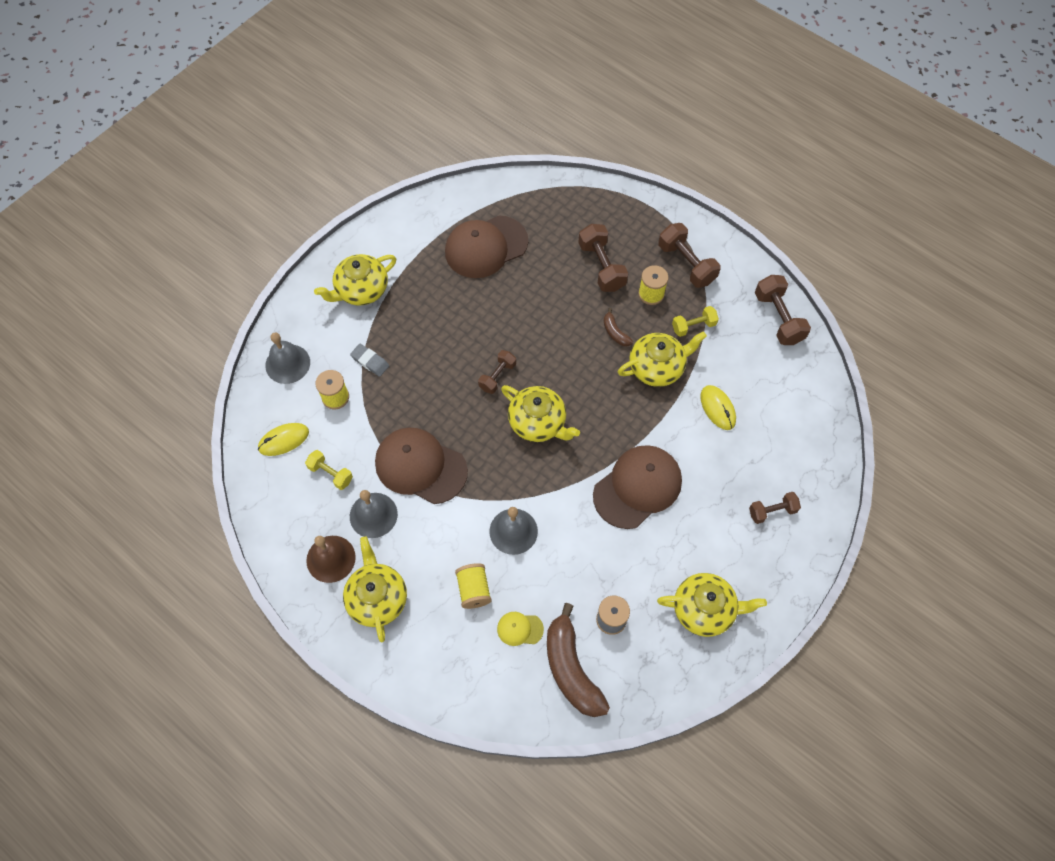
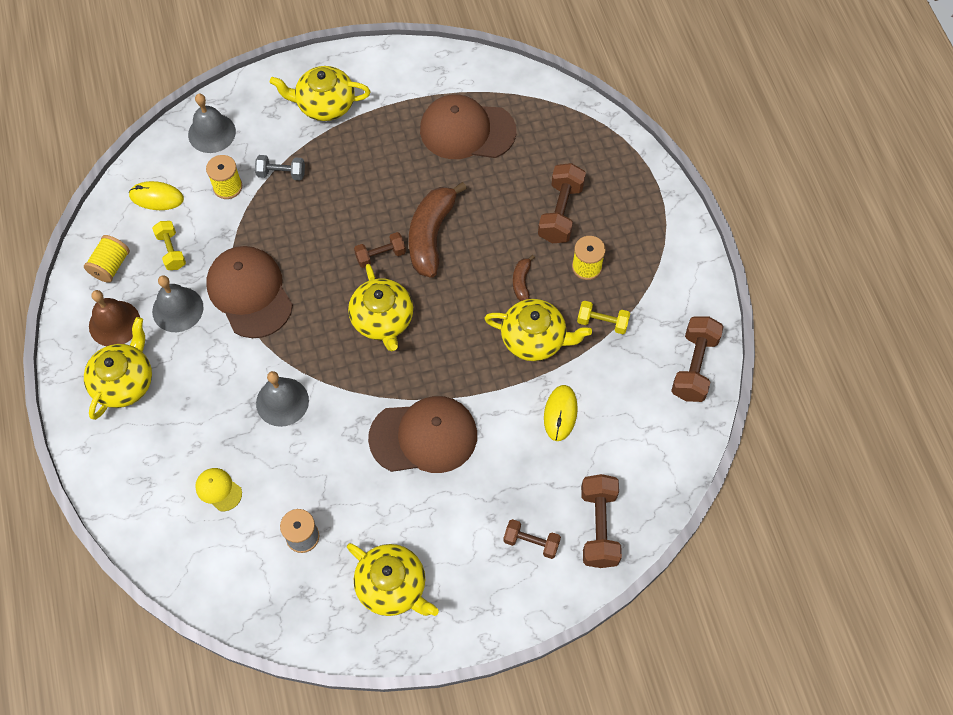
camera: 35 degrees right, 0 degrees up
grey eraser [350,344,389,377] -> grey dumbbell [255,155,305,181]
yellow spool [455,563,492,609] -> yellow spool moved to [84,235,130,283]
brown banana [547,603,610,717] -> brown banana moved to [409,182,467,278]
brown dumbbell [658,223,721,288] -> brown dumbbell moved to [581,474,622,568]

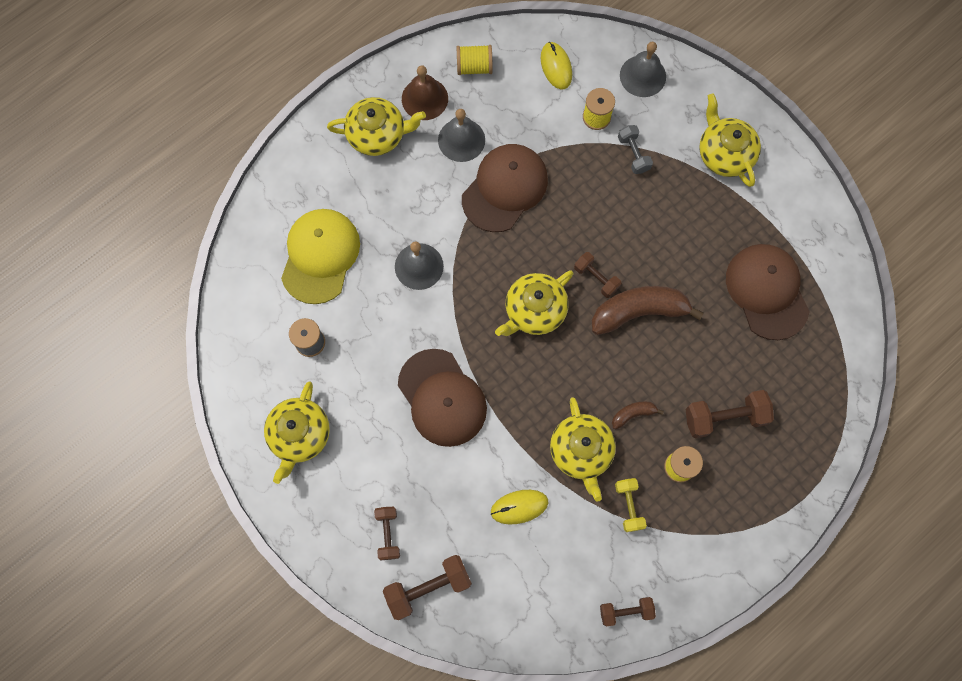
camera: 65 degrees right, 10 degrees up
yellow dumbbell [152,221,186,270] -> none
yellow cap [195,468,242,511] -> yellow cap [281,209,360,304], size x2.21
brown dumbbell [671,316,724,402] -> brown dumbbell [600,597,656,626], size x0.62

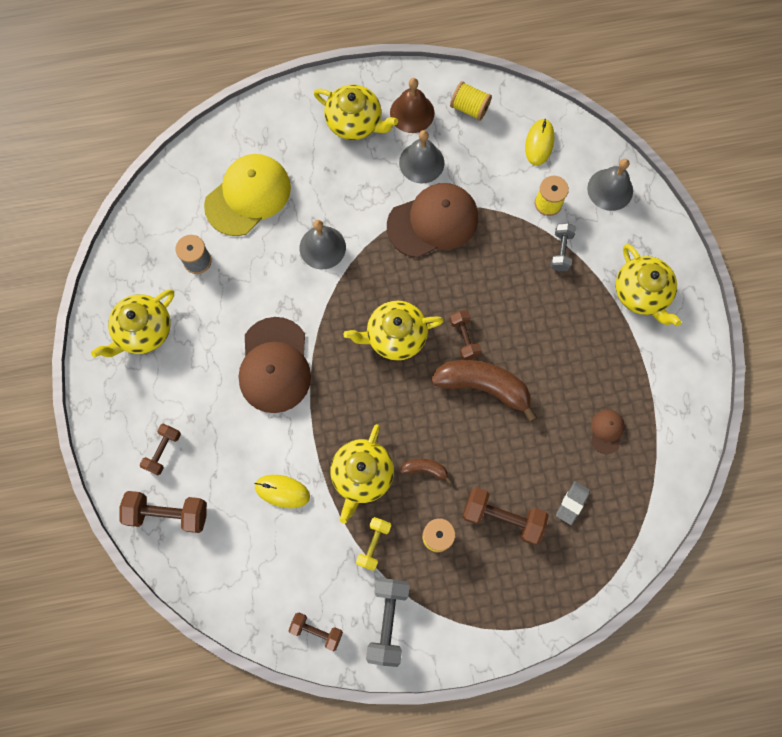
camera: 30 degrees right, 0 degrees up
yellow teapot [699,93,761,187] -> yellow teapot turned 150 degrees clockwise [616,244,681,326]
brown cap [726,244,810,340] -> brown cap [591,410,625,454], size x0.45
none -> grey dumbbell [366,578,410,667]
none -> grey eraser [556,481,590,525]

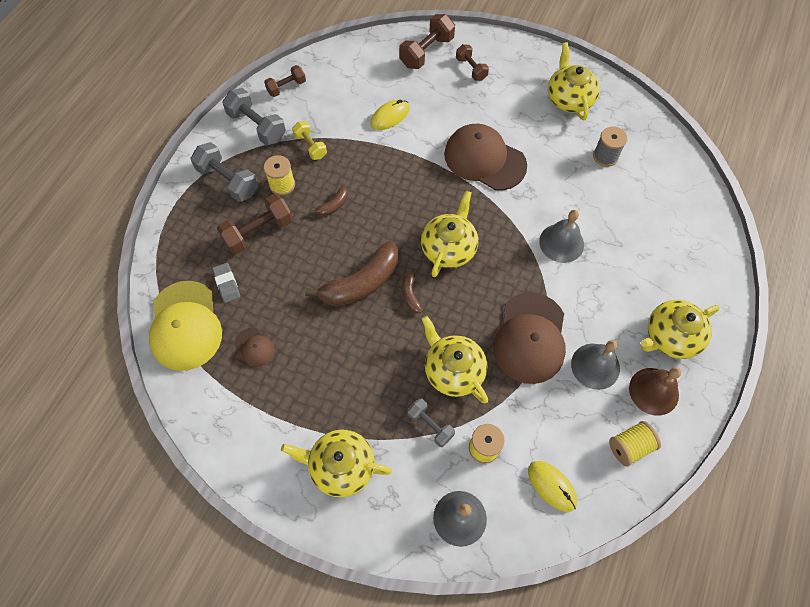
camera: 125 degrees right, 10 degrees down
yellow cap [204,154,291,236] -> yellow cap moved to [149,281,222,371]
yellow teapot [330,424,394,524] -> yellow teapot moved to [422,316,488,403]
brown dumbbell [450,310,482,360] -> brown banana [402,268,423,313]
none -> grey dumbbell [191,142,258,202]

